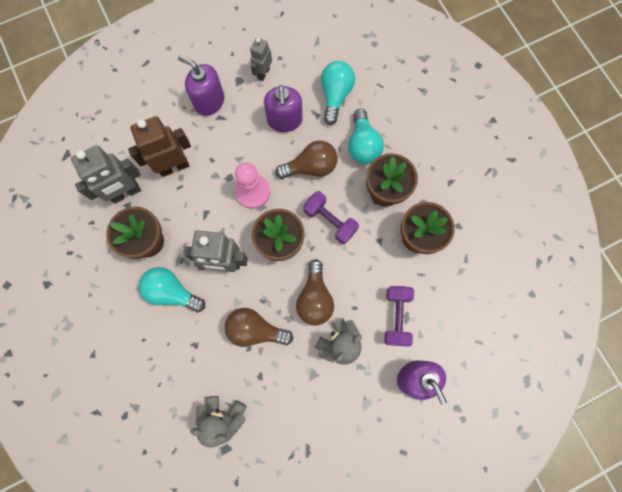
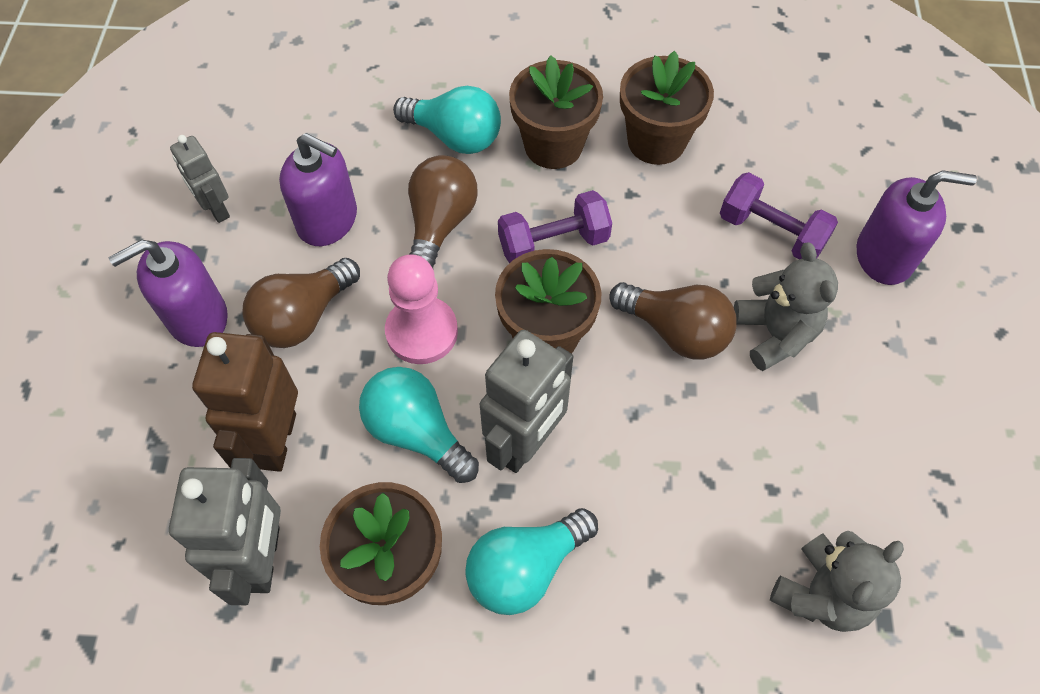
camera: 60 degrees left, 15 degrees down
brown light bulb [224,308,293,347] -> brown light bulb moved to [242,258,360,348]
turquoise light bulb [321,61,355,125] -> turquoise light bulb moved to [359,367,479,483]

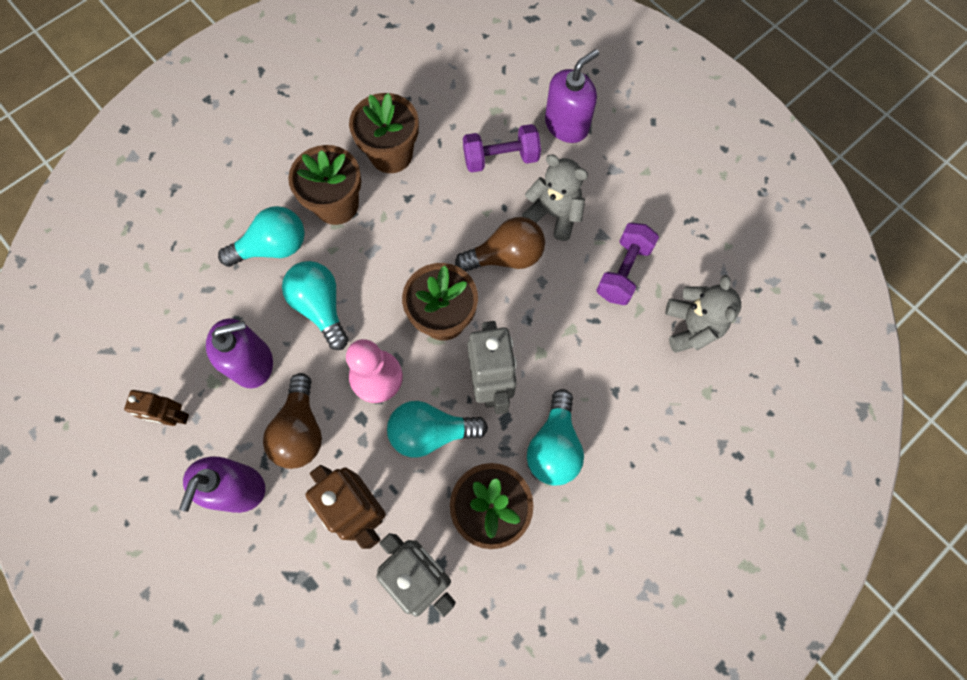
camera: 45 degrees left, 10 degrees up
grey robot [170,135,230,223] -> brown robot [124,390,189,426]
brown light bulb [408,155,478,268] -> turquoise light bulb [282,261,349,350]
purple dumbbell [498,190,612,263] -> purple dumbbell moved to [596,223,659,305]

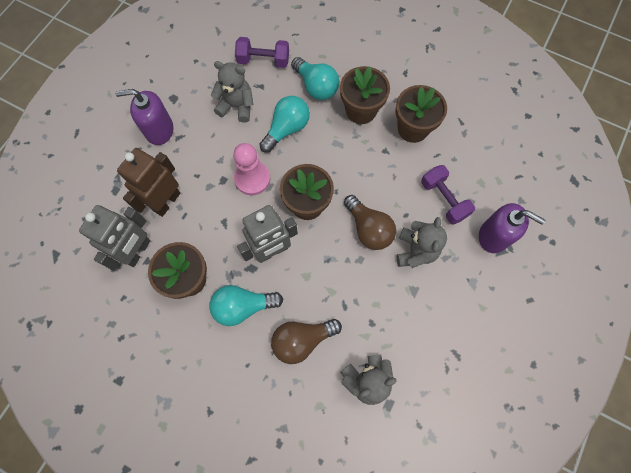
camera: 70 degrees right, 0 degrees up
brown robot [124,390,189,426] -> none
purple soap dispenser [206,318,273,388] -> grey teddy bear [211,61,254,122]
brown light bulb [263,373,322,469] -> brown light bulb moved to [271,319,342,364]
turquoise light bulb [387,401,488,457] -> none
purple dumbbell [596,223,659,305] -> purple dumbbell moved to [235,37,289,68]

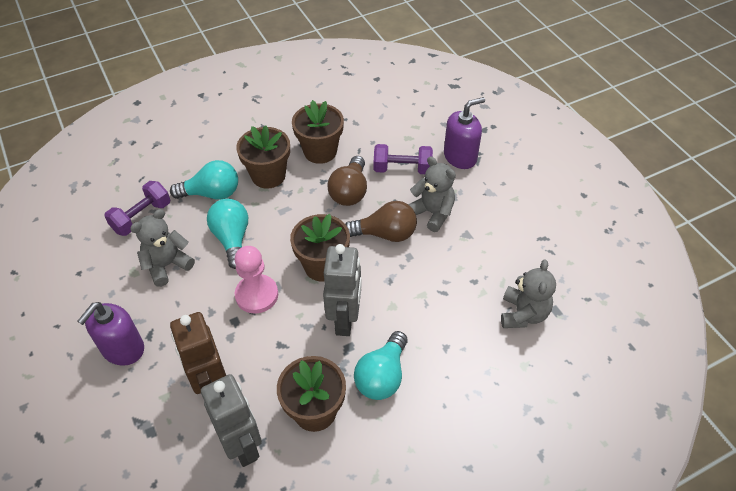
camera: 55 degrees left, 20 degrees down
brown light bulb [271,319,342,364] -> brown light bulb moved to [327,156,367,206]

